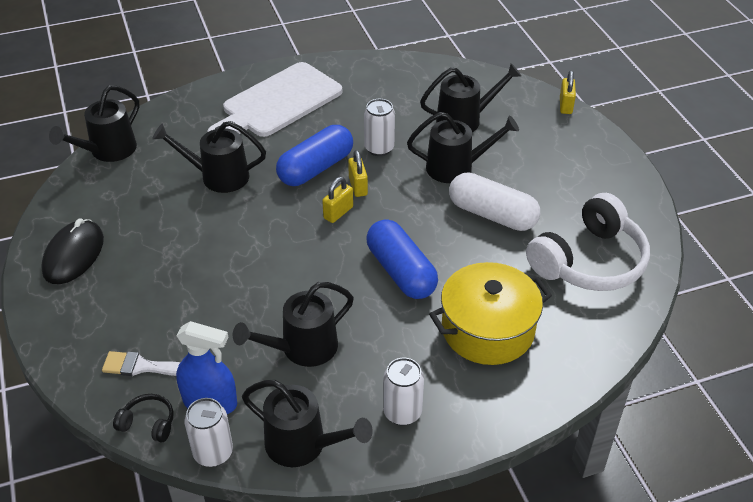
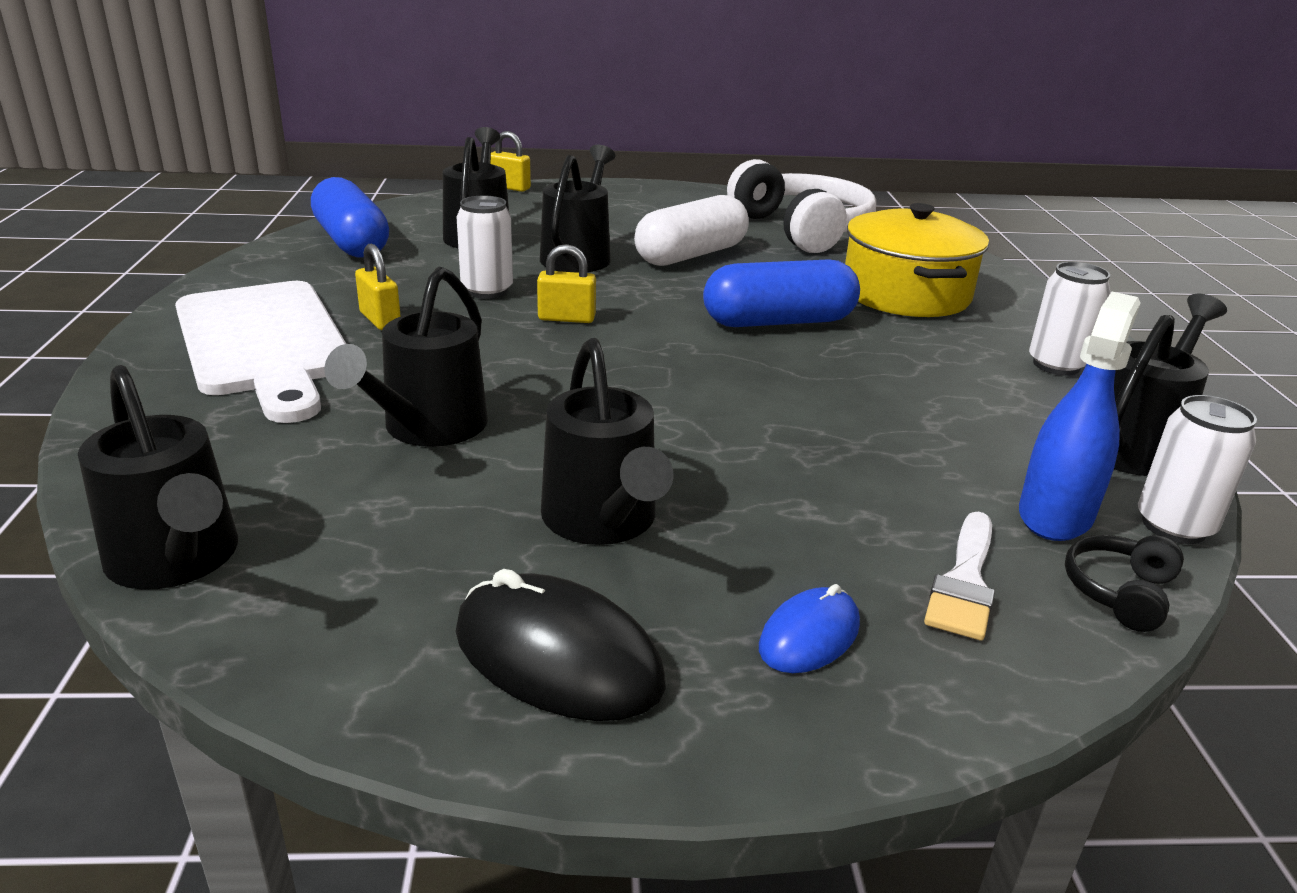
camera: 75 degrees left, 15 degrees down
black watering can [233,282,354,367] -> black watering can moved to [541,338,674,545]
blue capsule [276,125,353,186] -> blue capsule moved to [311,177,389,258]
yellow padlock [322,177,353,223] -> yellow padlock moved to [355,244,401,330]
none -> blue mouse [759,584,860,673]

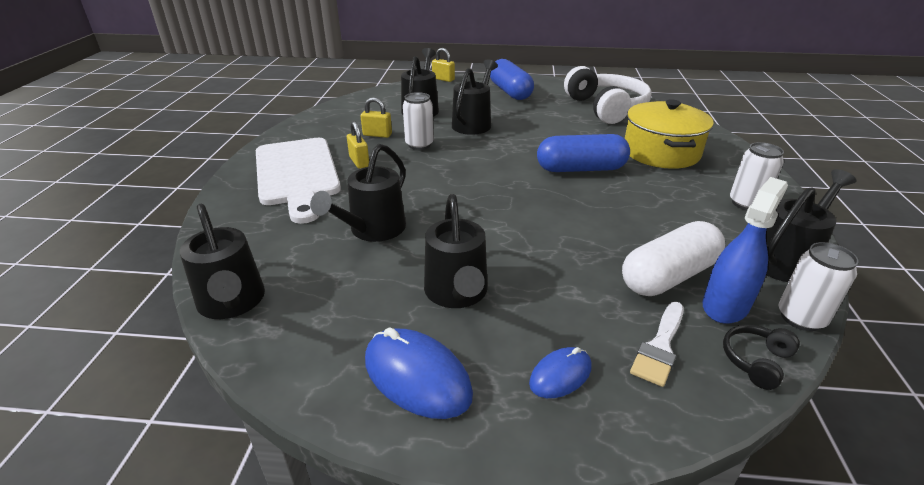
camera: 10 degrees right, 5 degrees up
blue capsule [311,177,389,258] -> blue capsule moved to [490,59,534,100]
black mouse [456,569,666,721] -> blue mouse [365,327,473,419]
yellow padlock [537,244,596,323] -> yellow padlock moved to [361,97,392,138]
white capsule [634,195,749,266] -> white capsule moved to [622,221,725,296]

